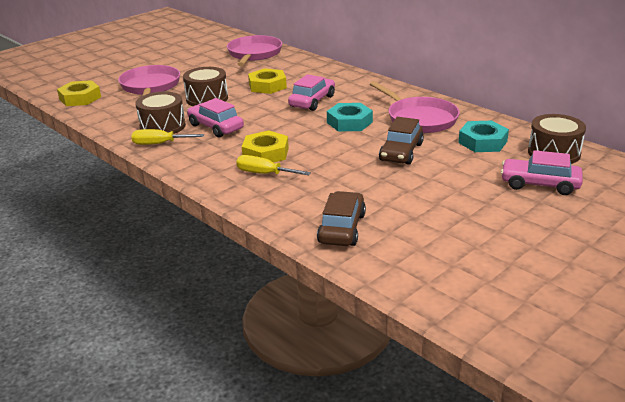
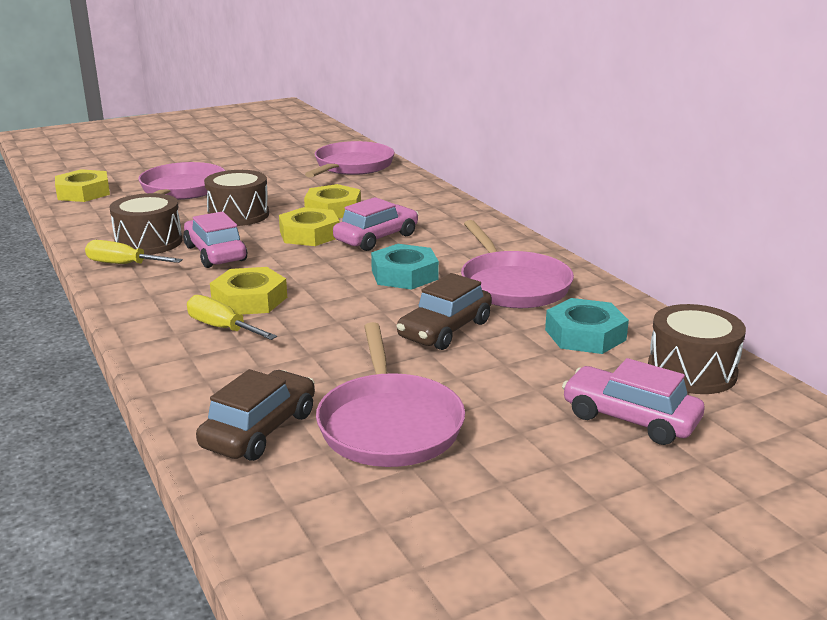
camera: 15 degrees right, 5 degrees down
none -> yellow nut [279,207,339,246]
none -> pink pan [316,322,465,467]

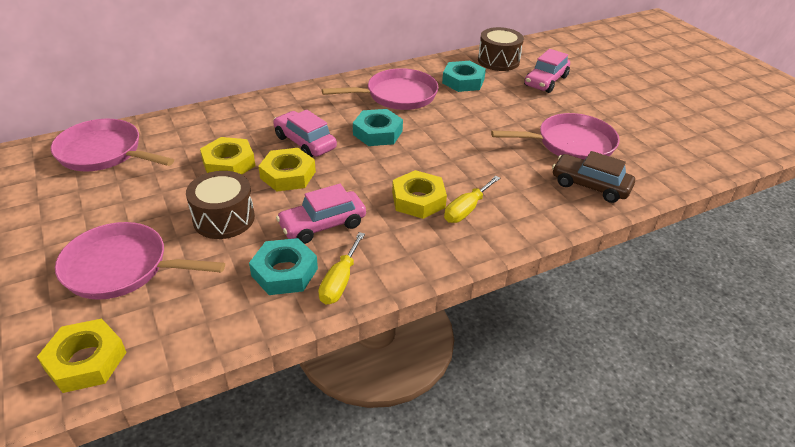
camera: 90 degrees left, 15 degrees up
brown drum [109,193,182,255] -> turquoise nut [249,238,318,295]
brown car [396,273,492,350] -> none

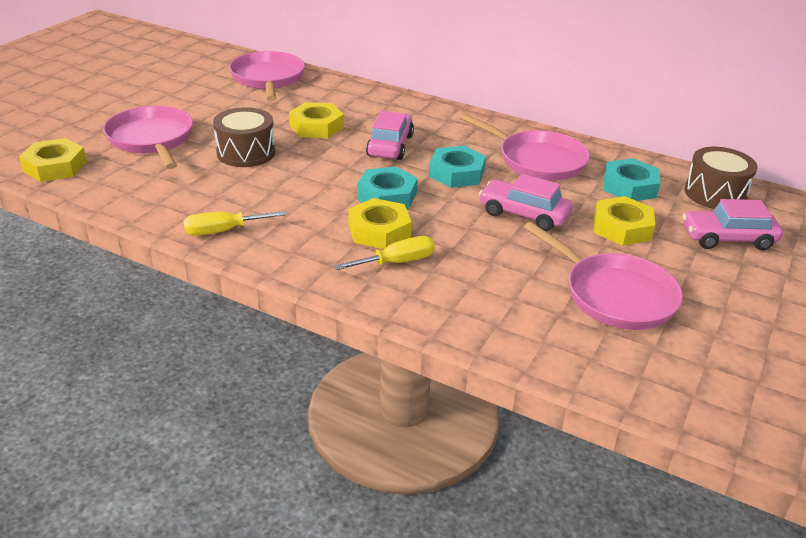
camera: 55 degrees right, 5 degrees down
turquoise nut [249,238,318,295] -> turquoise nut moved to [357,166,418,209]
yellow nut [258,148,316,192] -> yellow nut moved to [594,196,655,246]
pink car [276,184,366,244] -> pink car moved to [479,174,573,231]
yellow screwdriver [444,176,500,223] -> yellow screwdriver turned 150 degrees clockwise [334,236,435,270]
brown car [552,151,635,203] -> none

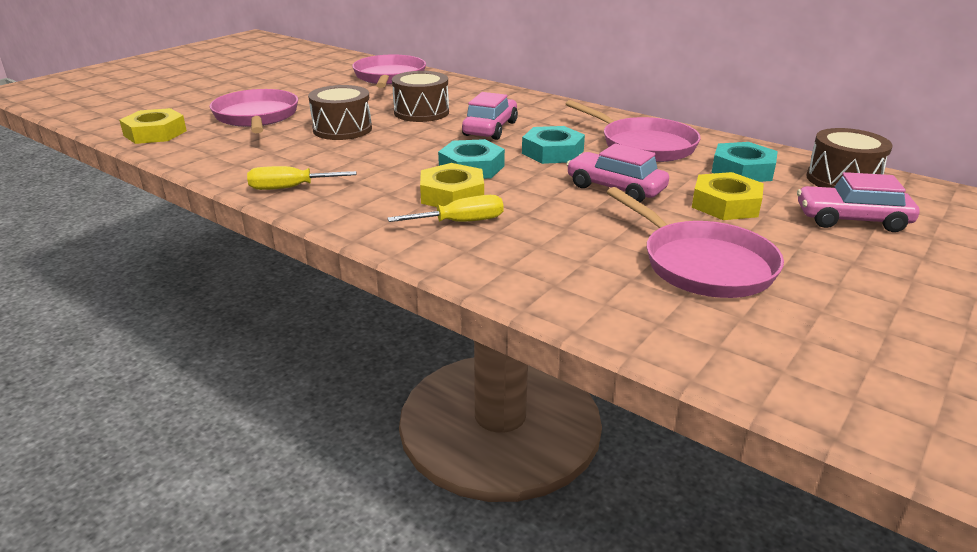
camera: 10 degrees right, 5 degrees down
yellow nut [289,102,344,138] -> brown drum [392,71,449,122]

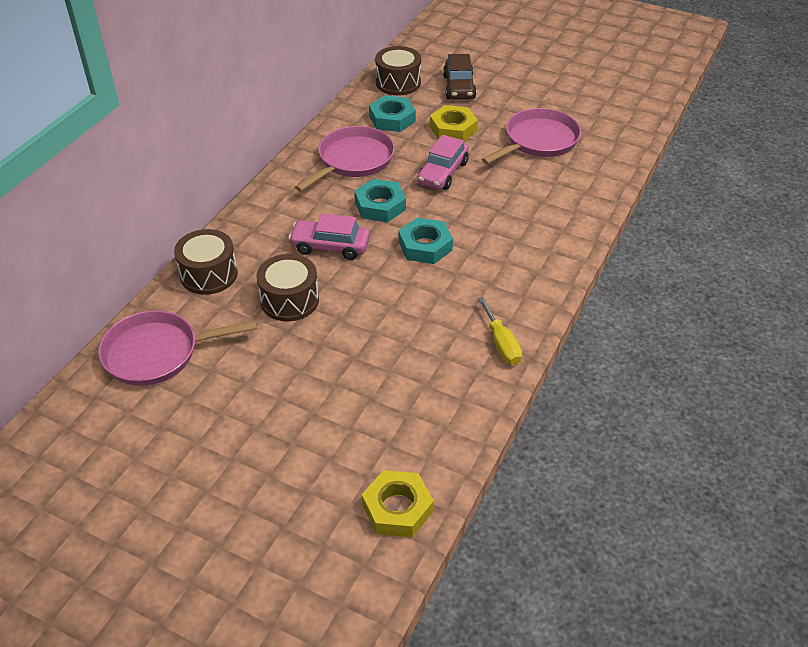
camera: 100 degrees left, 15 degrees up
pink pan [210,89,298,133] -> none
brown drum [308,85,372,140] -> brown drum moved to [174,229,238,295]
yellow screwdriver [387,195,504,222] -> none
yellow nut [420,163,484,207] -> none
pink car [797,172,919,232] -> brown car [443,54,476,100]

